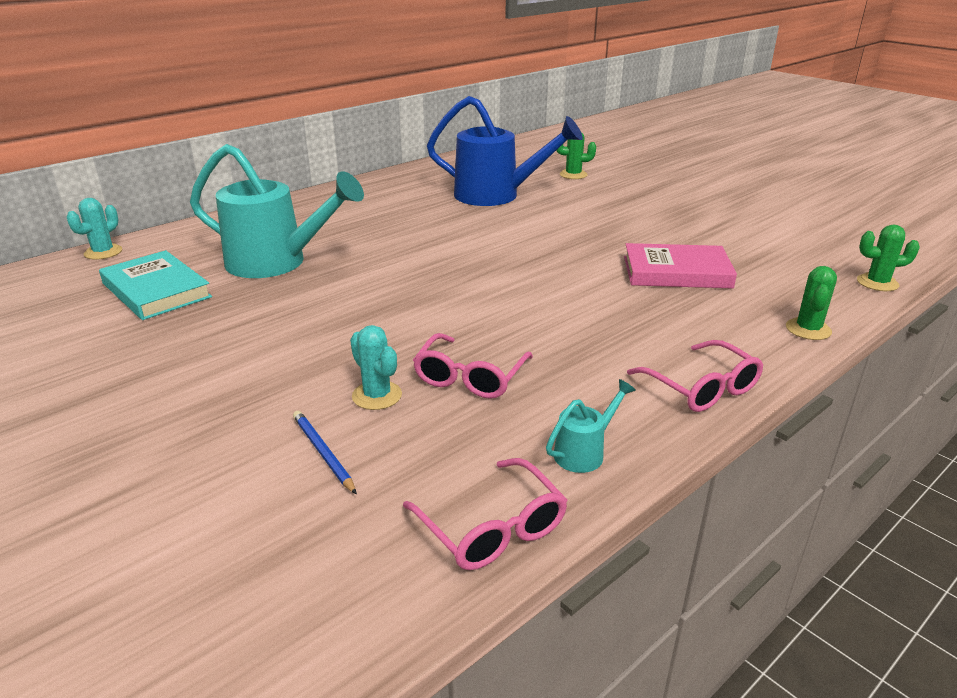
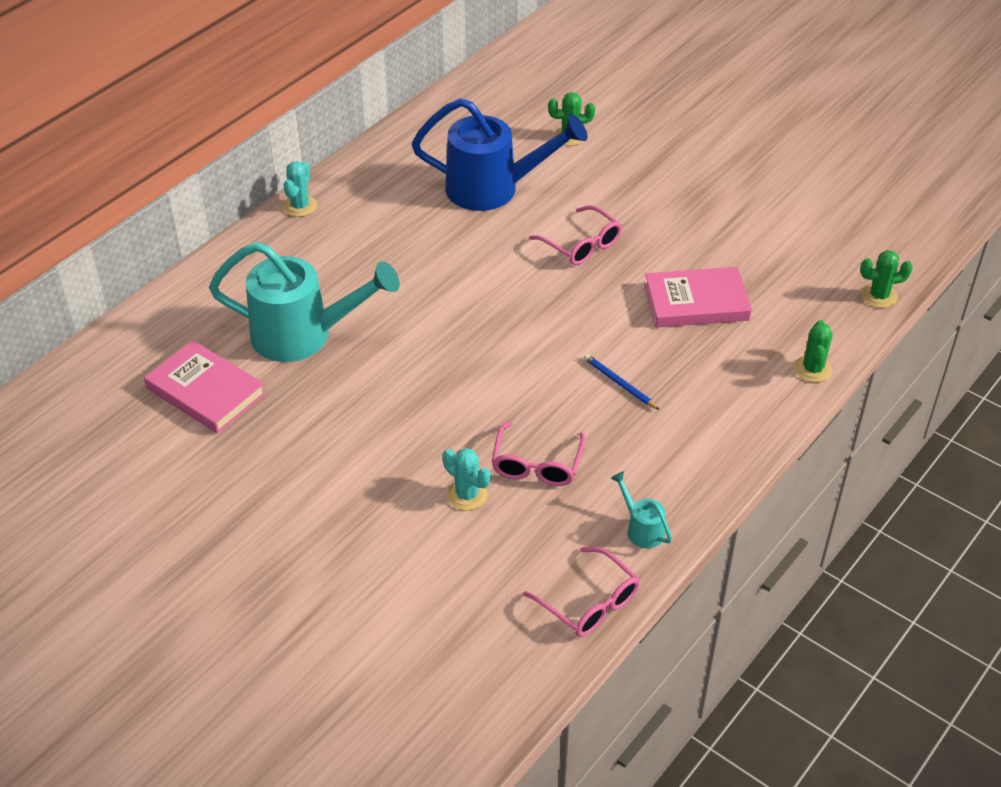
camera: 10 degrees left, 15 degrees up
turquoise cactus [67,198,122,260] -> turquoise cactus moved to [283,161,317,217]
turquoise book [99,250,212,320] -> pink book [144,340,266,434]
blue pencil [293,411,357,494] -> blue pencil moved to [584,354,660,410]
turquoise watering can [546,379,636,473] -> turquoise watering can turned 75 degrees counterclockwise [611,472,672,548]
pink glasses [627,340,763,412] -> pink glasses moved to [529,205,622,265]

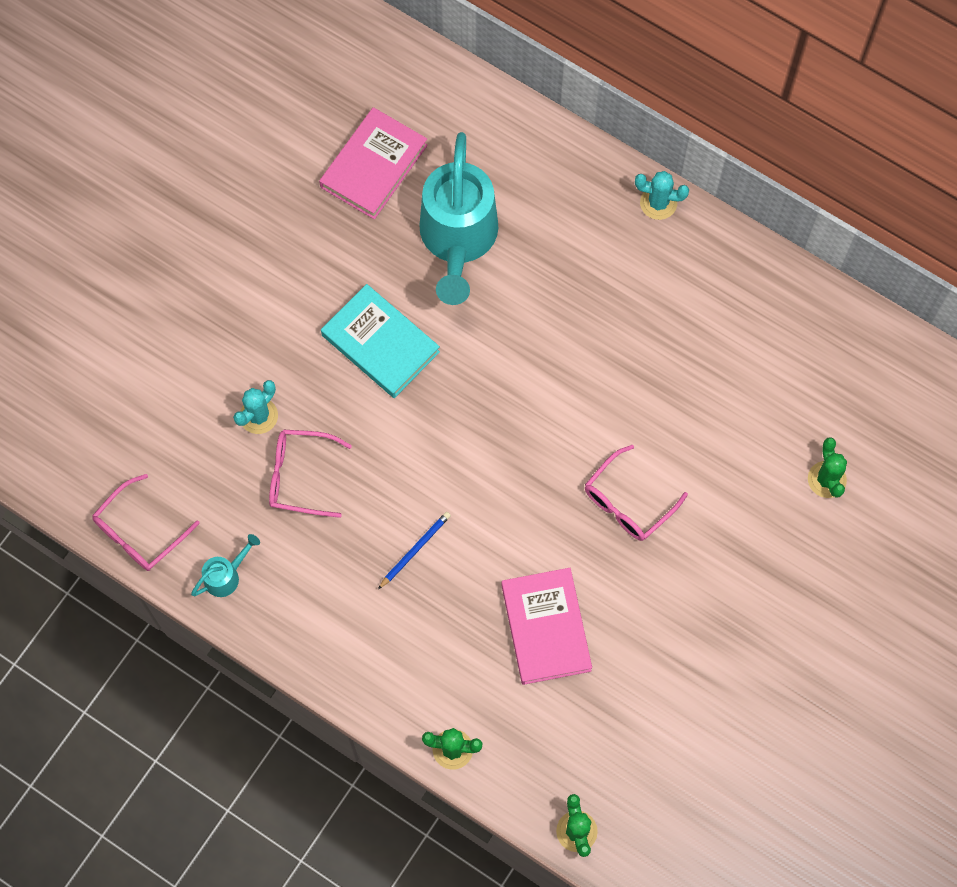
camera: 85 degrees right, 25 degrees up
blue watering can [412,98,587,211] -> none
none -> turquoise book [321,284,440,398]

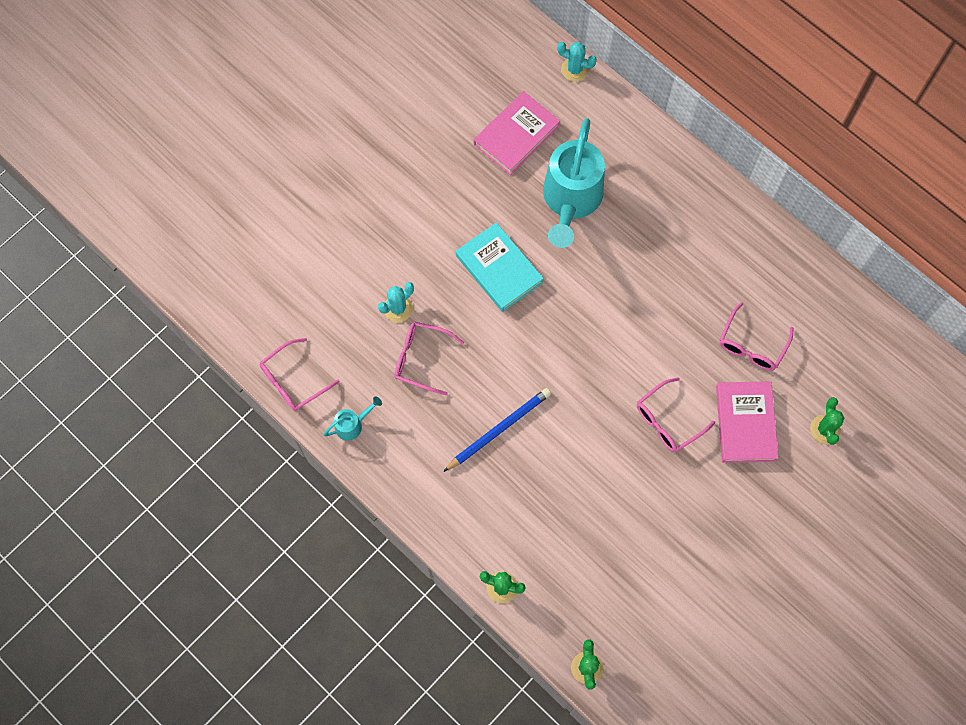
camera: 10 degrees right, 0 degrees up
blue pencil [378,512,451,589] -> blue pencil [443,388,551,472], size x1.66
pink book [501,568,592,685] -> pink book moved to [716,381,779,463]
turquoise cactus [635,171,689,220] -> turquoise cactus moved to [557,42,597,82]
none -> pink glasses [720,302,793,371]

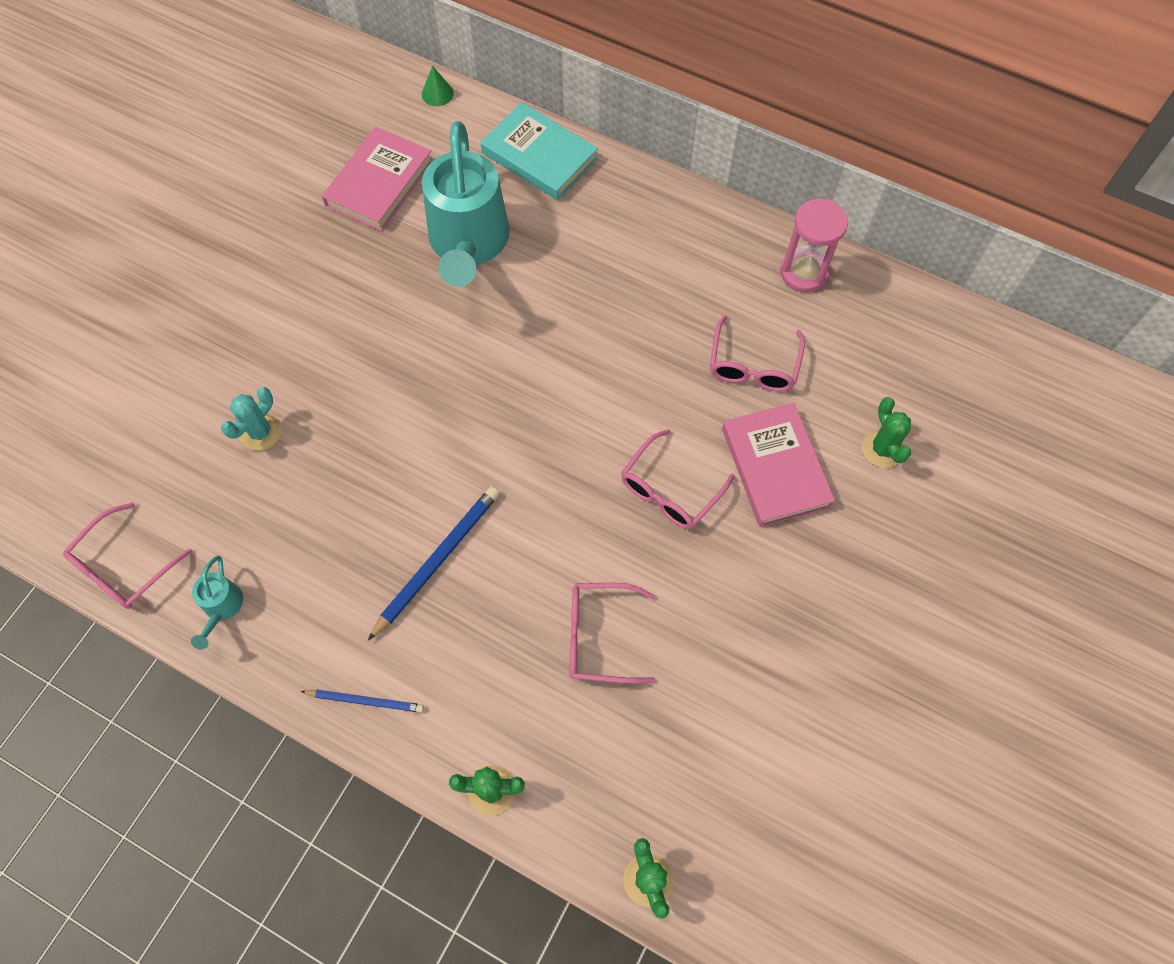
camera: 15 degrees left, 5 degrees down
turquoise watering can [323,396,382,441] -> turquoise watering can turned 135 degrees clockwise [191,556,243,649]
pink glasses [394,322,464,395] -> pink glasses moved to [570,583,656,684]
turquoise book [456,222,544,312] -> turquoise book moved to [481,102,598,200]
turquoise cactus [557,42,597,82] -> green cone [422,66,454,106]
none -> blue pencil [301,689,424,713]
none -> pink hourglass [780,199,848,292]

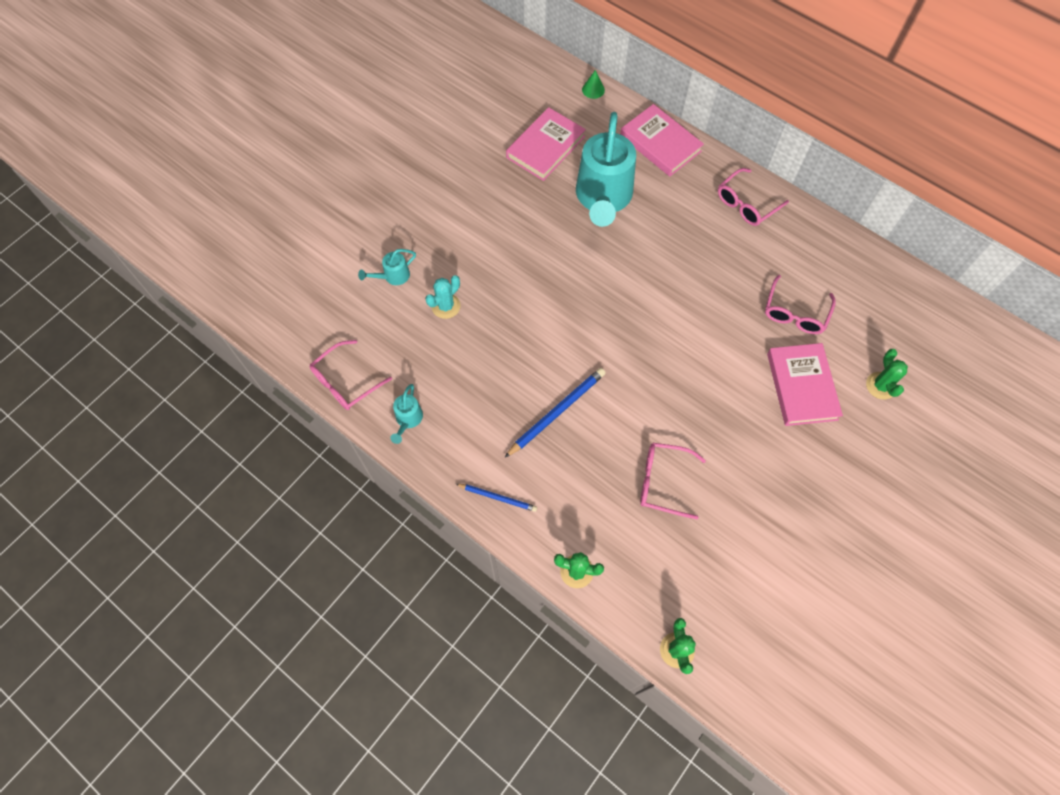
camera: 10 degrees right, 0 degrees up
turquoise book [481,102,598,200] -> pink book [620,104,704,177]
pink glasses [621,429,735,529] -> pink glasses moved to [718,168,789,226]
pink hourglass [780,199,848,292] -> none
none -> turquoise watering can [358,249,416,285]

